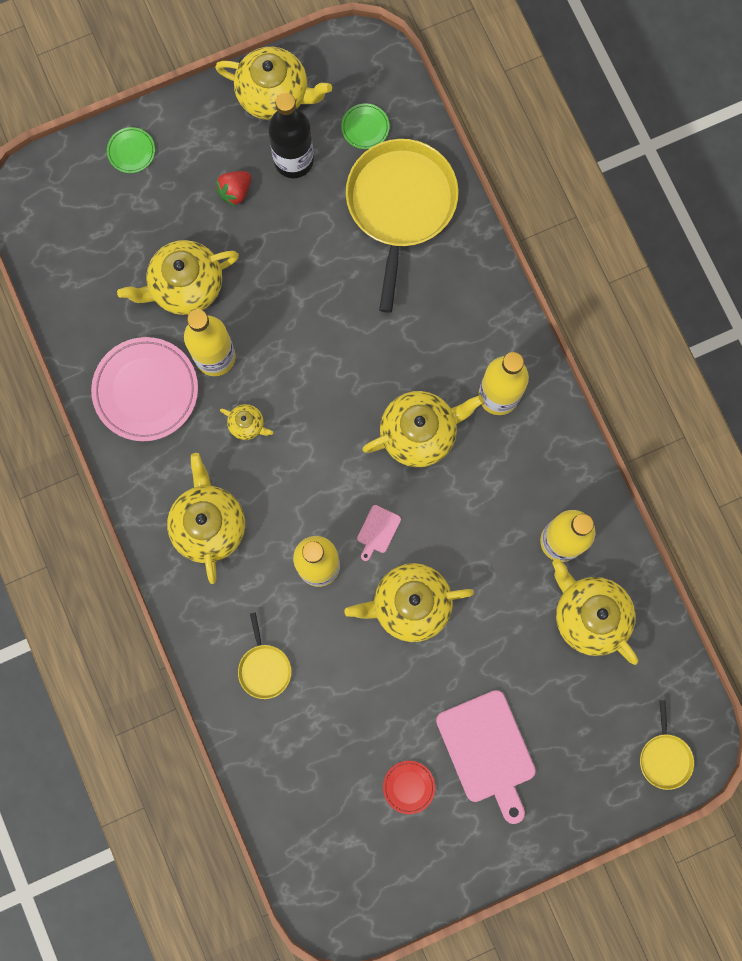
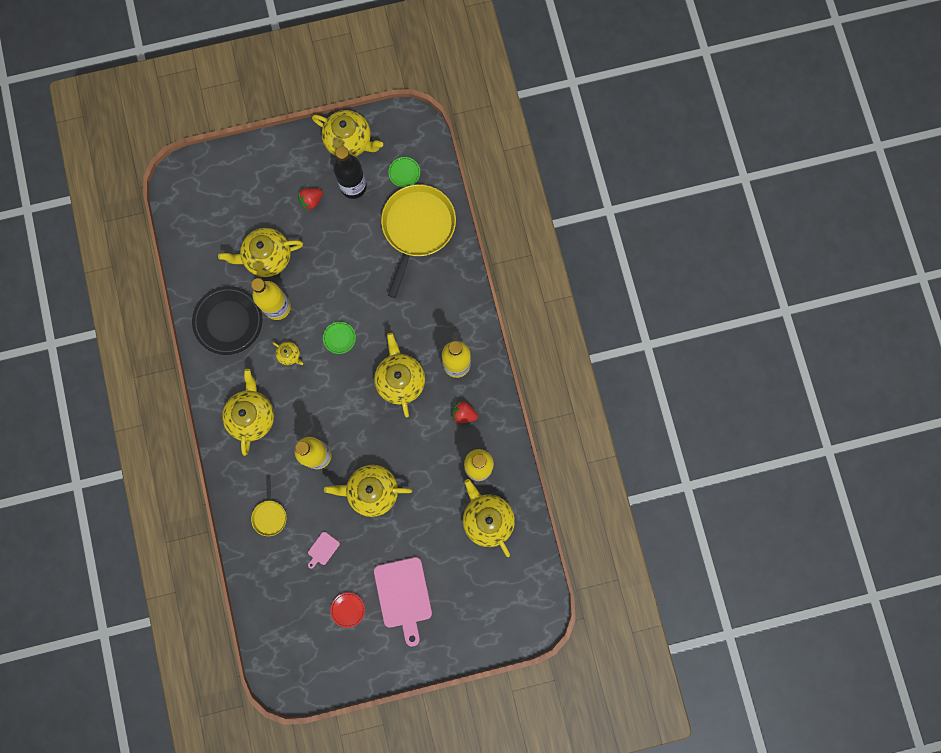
camera: 10 degrees right, 0 degrees up
pink plate [91,337,198,441] -> black plate [192,286,262,355]
green plate [107,127,155,173] -> green plate moved to [323,322,356,354]
pink cutting board [357,505,401,561] -> pink cutting board moved to [308,532,340,569]
yellow teapot [362,391,484,467] -> yellow teapot turned 90 degrees counterclockwise [374,333,425,418]
yellow pan [640,701,694,790] -> none
none -> red strawberry [452,401,478,423]

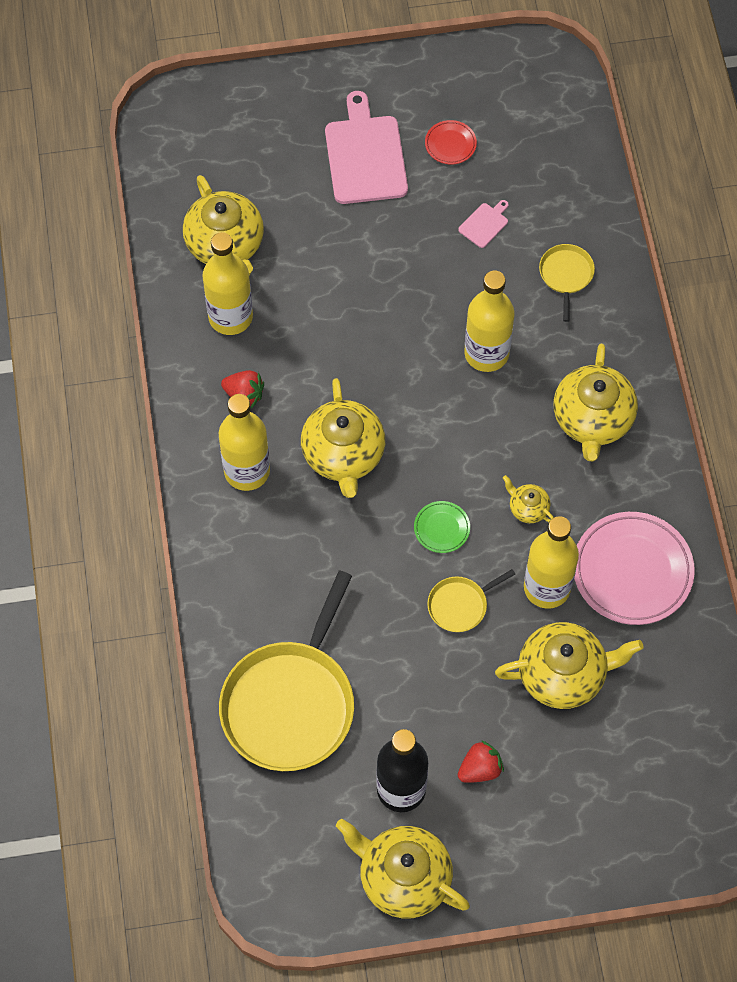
camera: 175 degrees left, 15 degrees down
black plate [192,286,262,355] -> pink plate [574,512,695,625]
yellow teapot [324,465,412,517] -> none
green plate [388,157,420,187] -> none
none -> yellow pan [427,569,515,632]

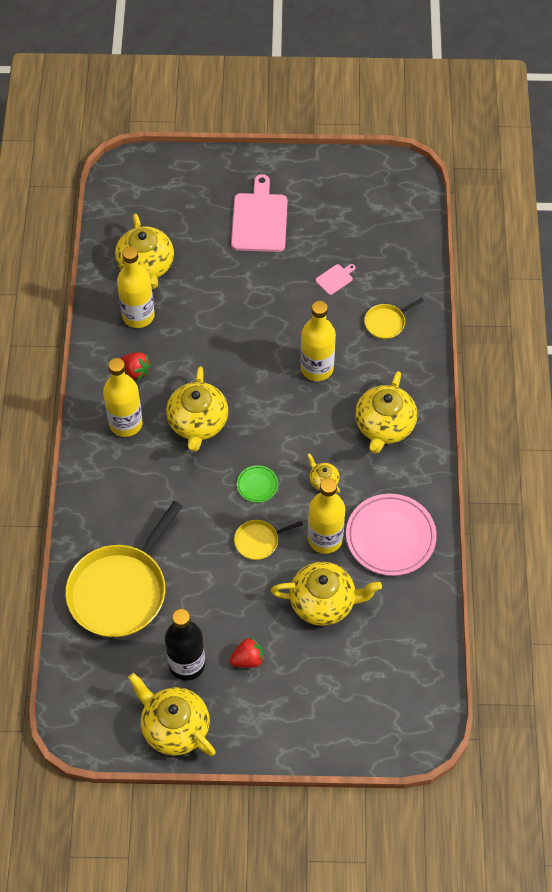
camera: 10 degrees right, 5 degrees down
red plate [425,120,477,164] -> none
yellow pan [539,244,595,322] -> yellow pan turned 135 degrees counterclockwise [364,298,424,339]

